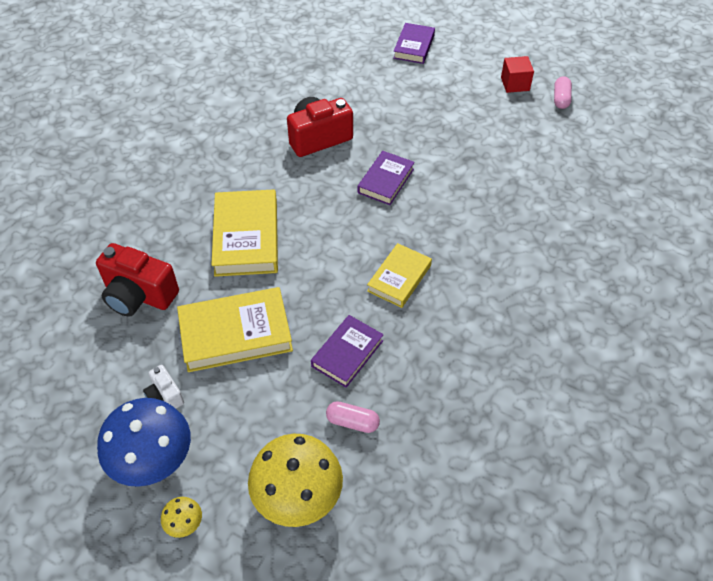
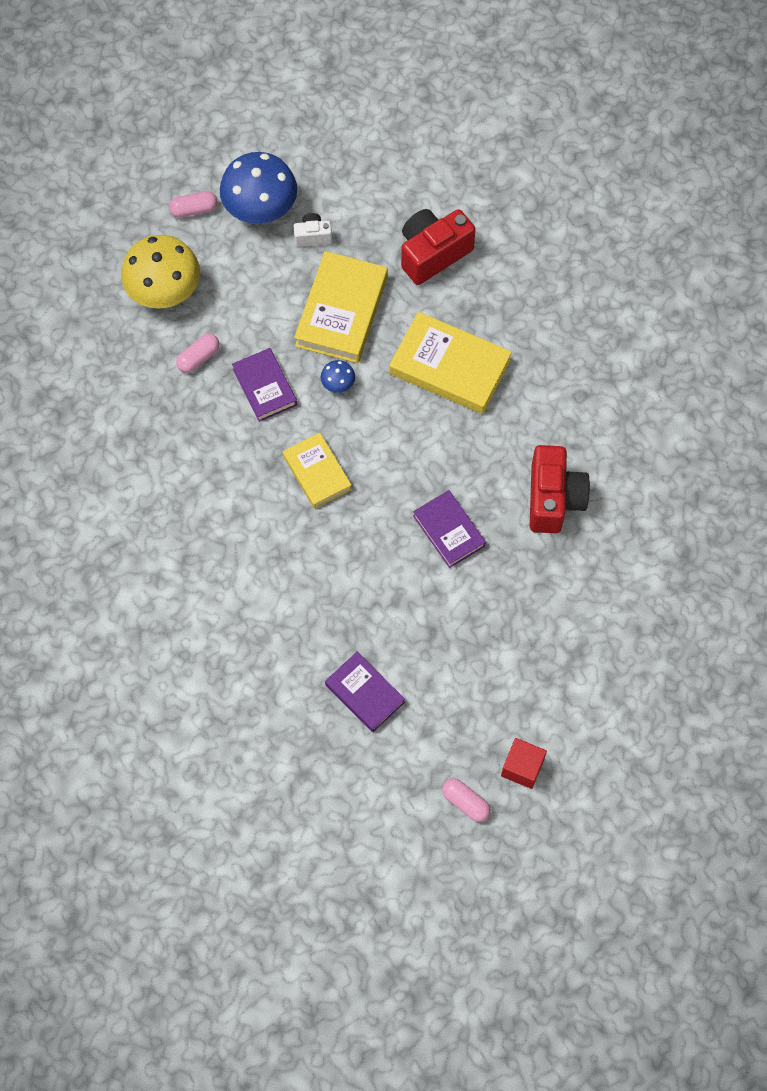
camera: 120 degrees right, 15 degrees up
yellow mushroom [161,497,202,538] -> pink capsule [169,191,218,218]
purple book [393,23,435,64] -> purple book moved to [325,652,405,732]
none -> blue mushroom [321,360,355,393]

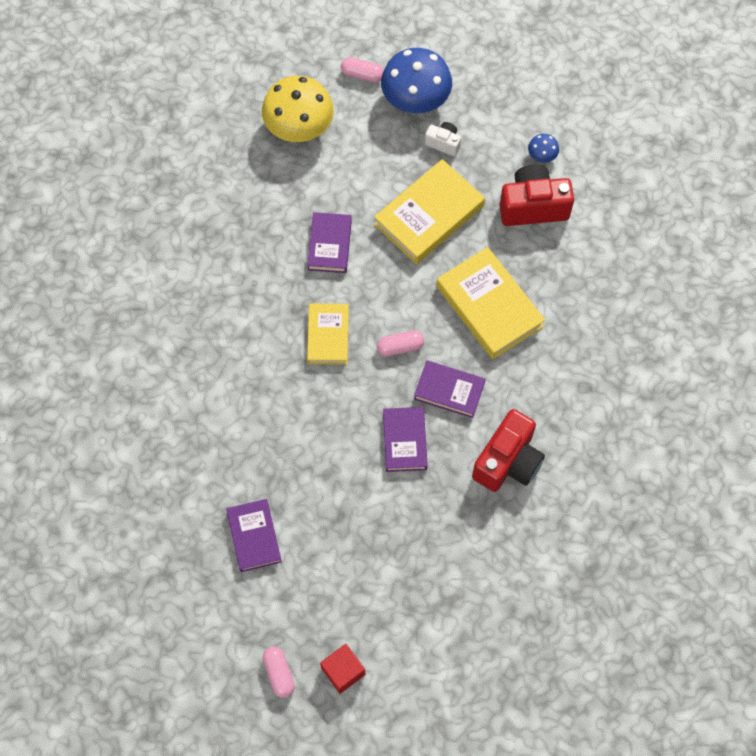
camera: 30 degrees right, 0 degrees up
pink capsule [176,333,219,373] -> pink capsule moved to [377,330,424,356]
blue mushroom [321,360,355,393] -> blue mushroom moved to [528,134,559,163]
none -> purple book [414,360,486,418]

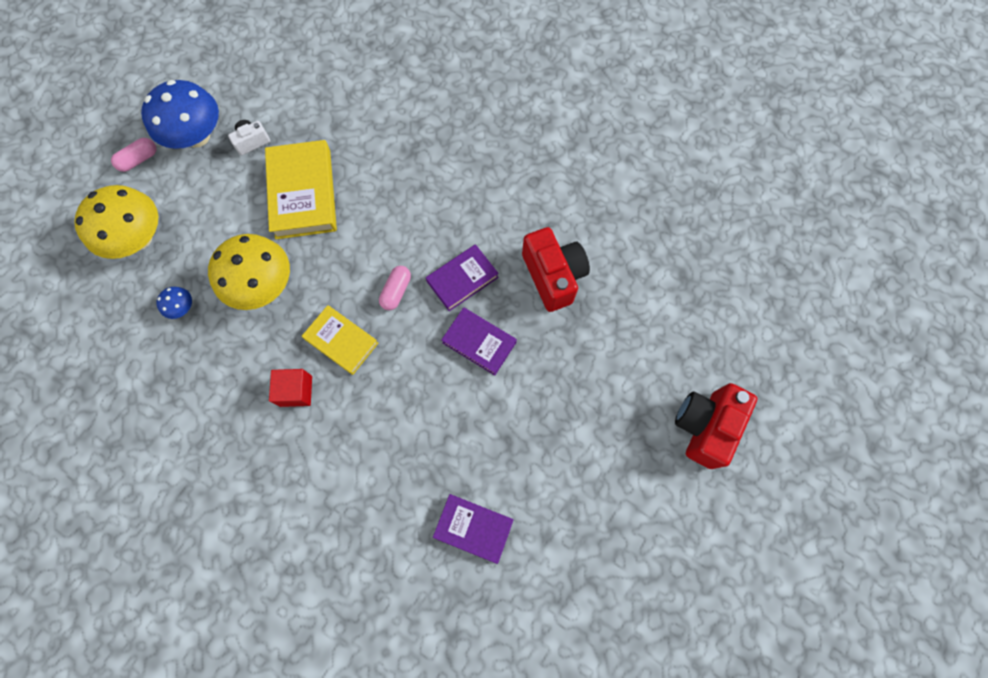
camera: 55 degrees left, 5 degrees up
pink capsule [263,646,295,698] -> none
purple book [307,212,352,273] -> yellow mushroom [208,234,290,310]
red cube [320,644,365,694] -> red cube moved to [269,369,312,407]
yellow book [436,247,545,359] -> none
red camera [499,164,574,226] -> red camera moved to [675,383,758,469]
blue mushroom [528,134,559,163] -> blue mushroom moved to [156,287,192,319]

